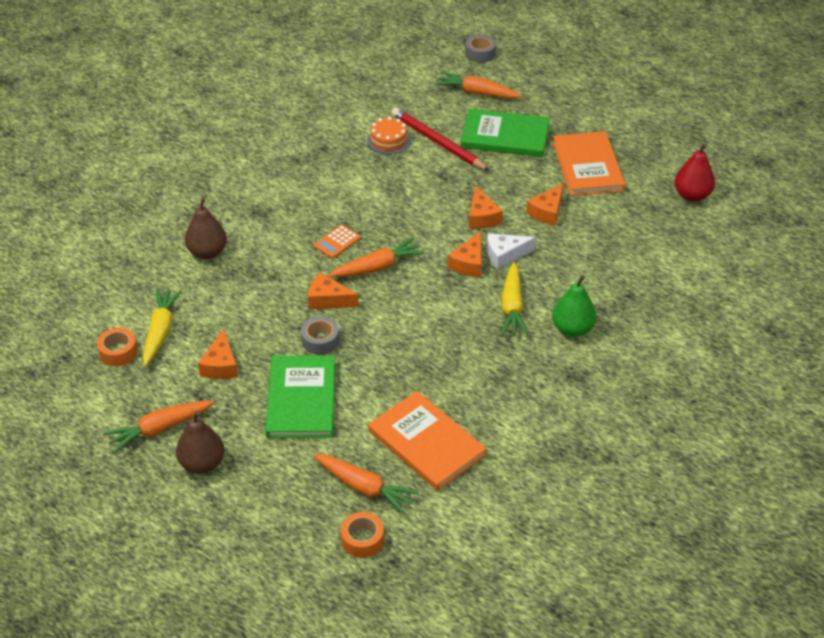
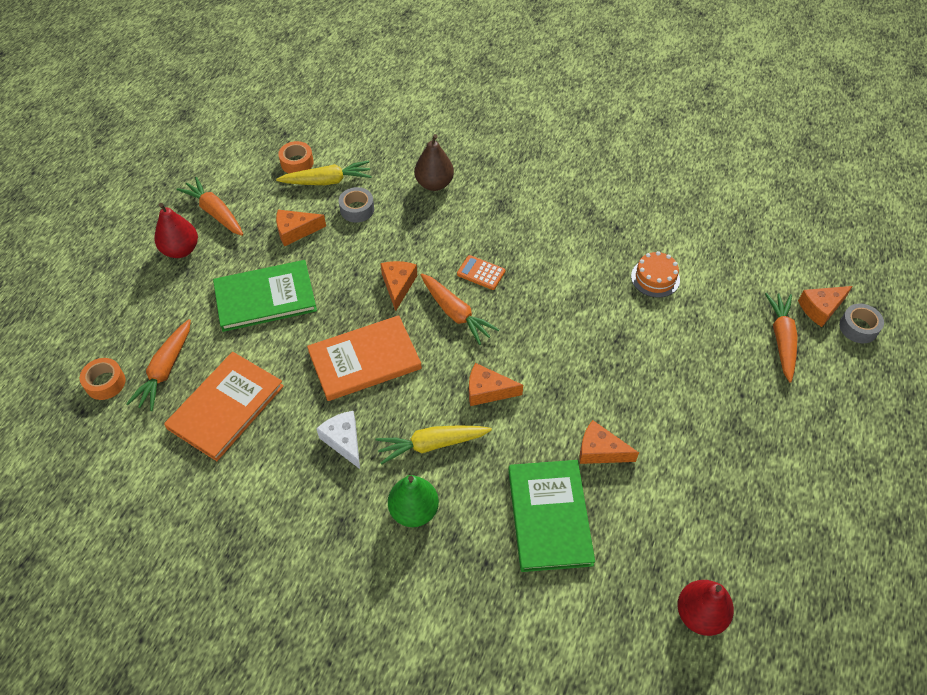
camera: 75 degrees right, 10 degrees up
brown pear [176,411,224,474] -> red pear [154,203,198,258]
grey tape [301,317,339,355] -> grey tape moved to [339,187,374,223]
red pencil [392,108,490,171] -> none
green book [461,109,550,157] -> green book moved to [508,460,595,572]
orange cheese [469,185,503,229] -> orange cheese moved to [798,286,853,327]
white cheese [487,233,536,269] -> white cheese moved to [316,411,360,469]
orange book [553,131,626,196] -> orange book moved to [307,315,422,401]

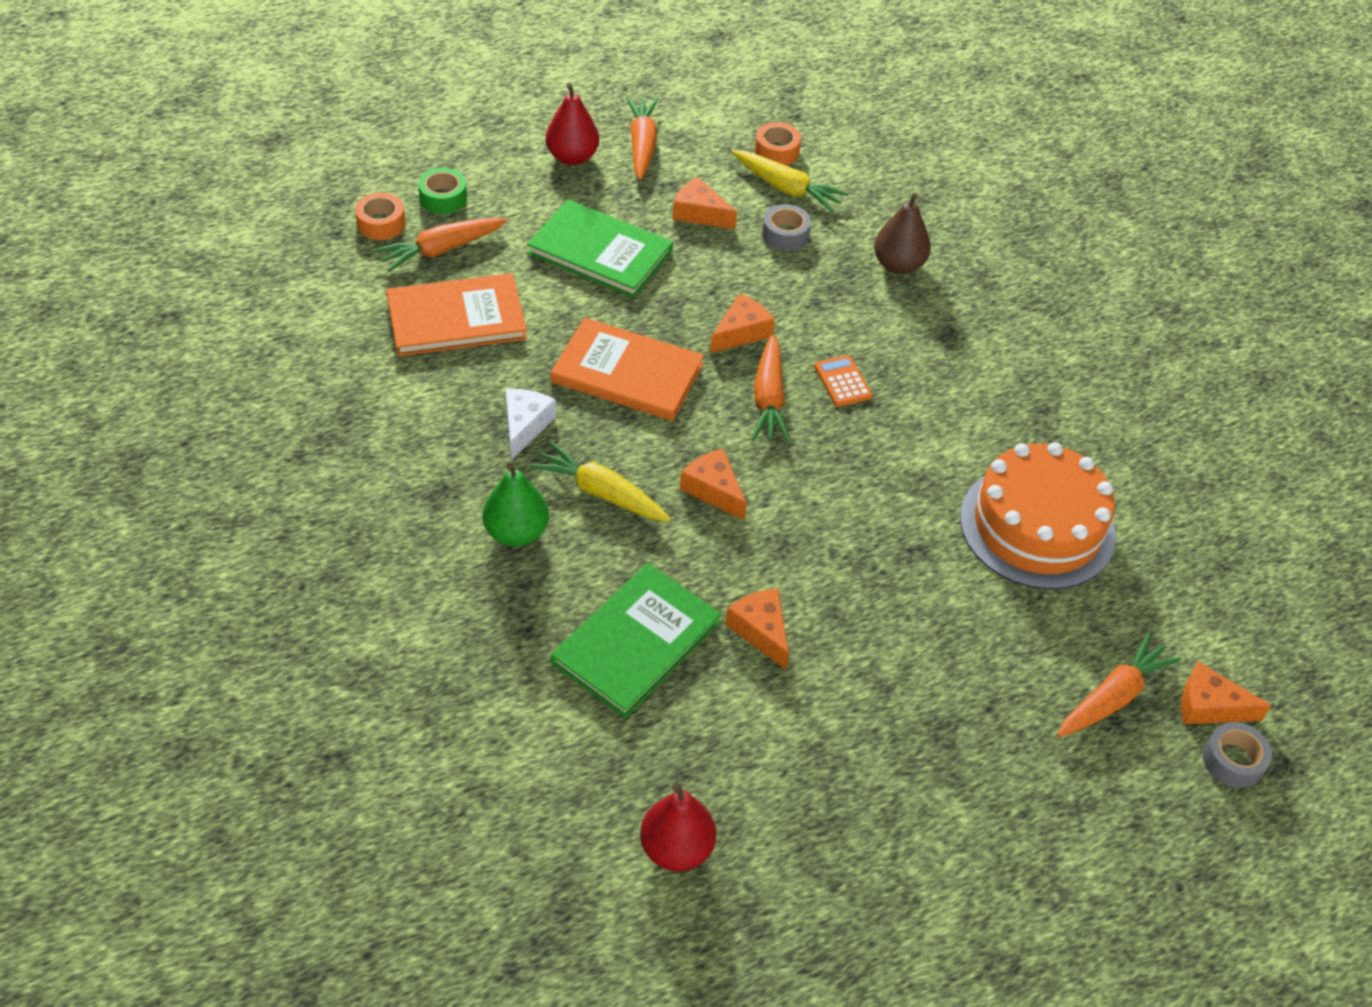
camera: 40 degrees right, 5 degrees down
orange cake [631,251,680,298] -> orange cake [960,442,1116,590], size x2.11
none -> green tape [418,168,467,214]

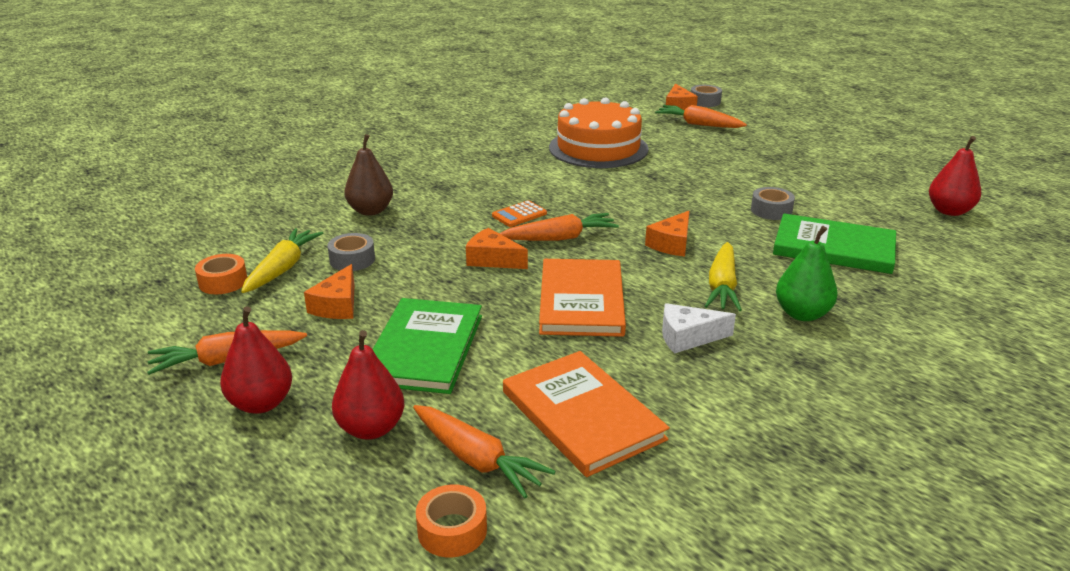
camera: 105 degrees left, 20 degrees down
green tape [418,168,467,214] -> none
orange cheese [725,588,789,670] -> grey tape [751,187,795,220]
none -> red pear [332,330,405,440]

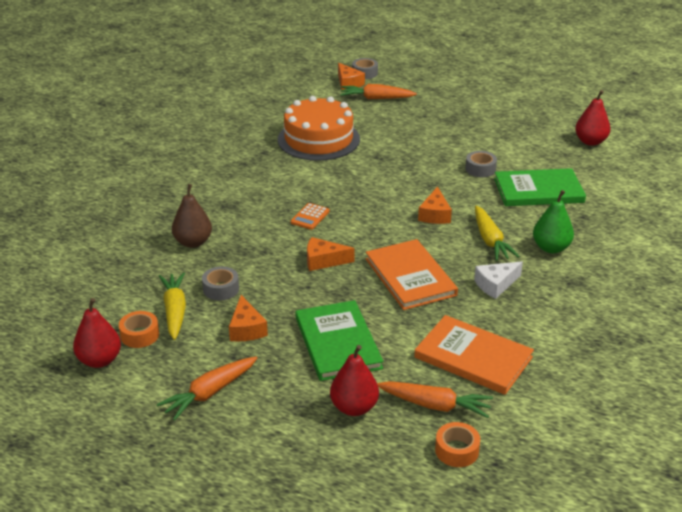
camera: 25 degrees left, 5 degrees up
red pear [220,306,292,414] -> red pear moved to [73,298,121,368]
orange carrot [499,213,619,241] -> none

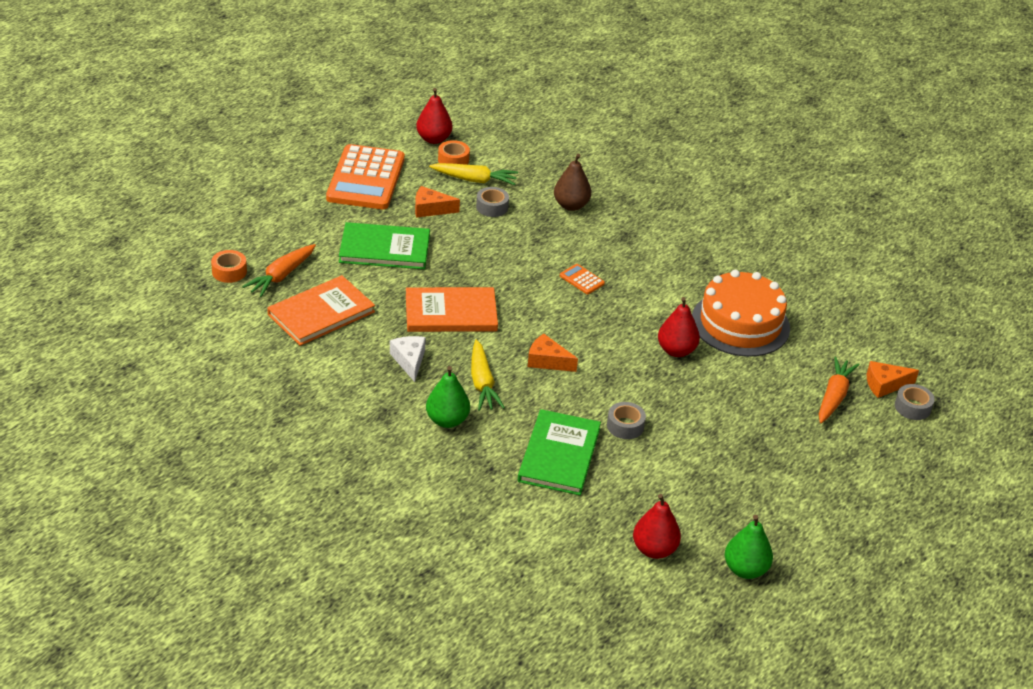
camera: 105 degrees right, 5 degrees up
orange carrot [157,357,257,421] -> orange calculator [326,144,405,209]
orange cheese [307,237,355,271] -> none
red pear [330,345,379,416] -> red pear moved to [658,297,700,357]
yellow carrot [475,205,520,261] -> yellow carrot turned 105 degrees counterclockwise [471,340,505,411]
none -> green pear [725,515,773,579]

